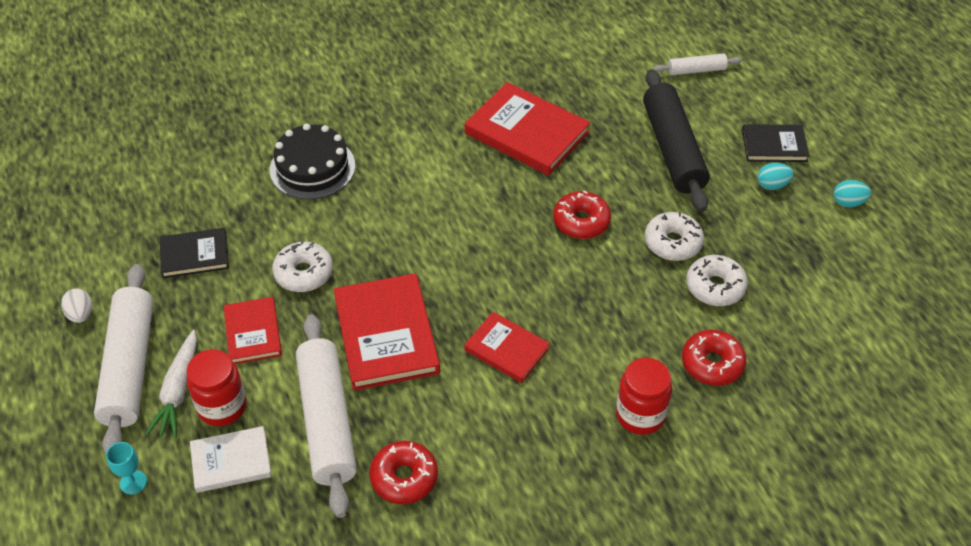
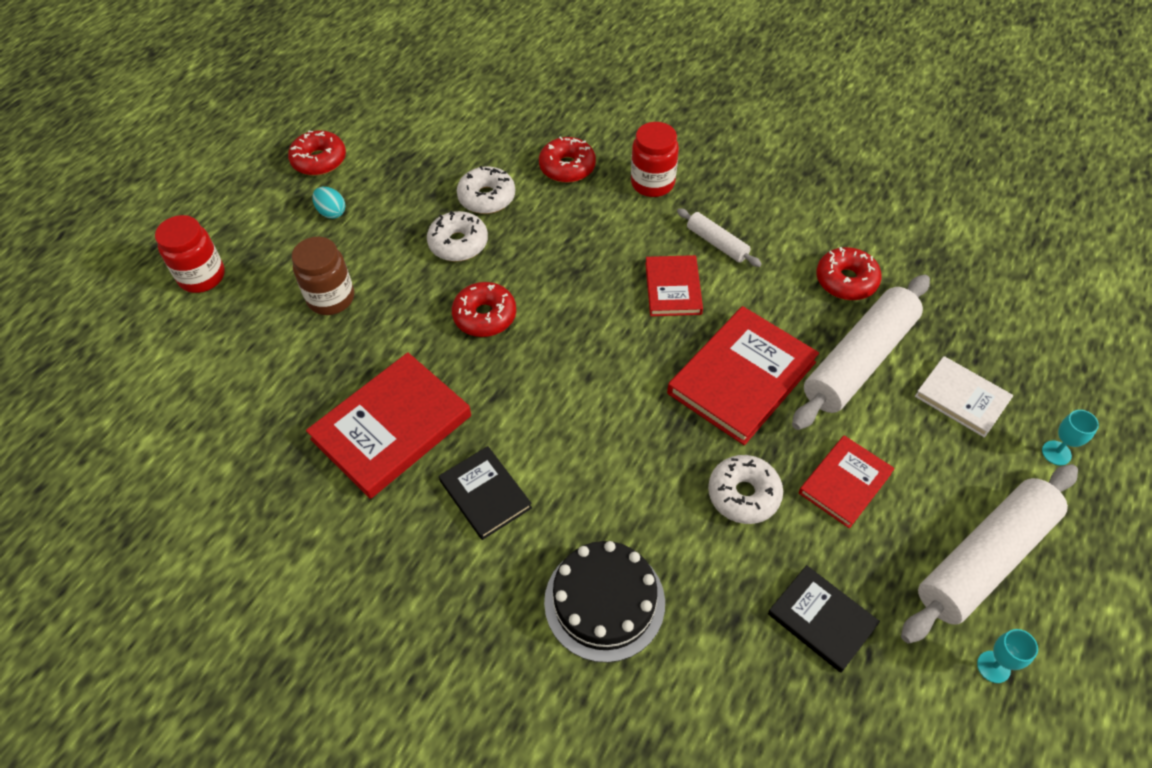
camera: 125 degrees left, 5 degrees up
white egg [61,289,92,323] -> turquoise goblet [977,629,1038,683]
white carrot [145,330,197,438] -> none
red jar [187,349,247,426] -> red jar moved to [155,215,225,293]
red book [465,82,590,176] -> red book turned 45 degrees clockwise [306,352,471,499]
black rolling pin [643,69,710,212] -> brown jar [292,237,354,315]
white rolling pin [653,53,742,75] -> white rolling pin moved to [677,208,762,267]
black book [742,124,809,162] -> black book moved to [439,446,532,540]
turquoise egg [833,180,871,207] -> red donut [288,130,346,176]

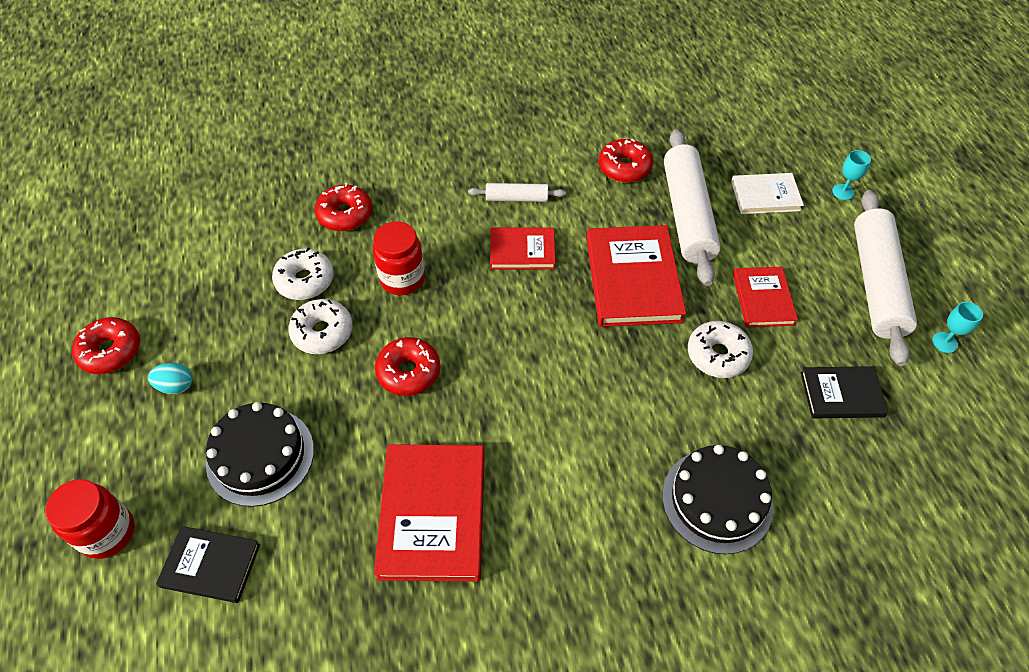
camera: 45 degrees left, 0 degrees up
brown jar [292,237,354,315] -> black cake [206,402,314,507]
black book [439,446,532,540] -> black book moved to [156,526,260,603]
red jar [631,122,679,197] -> red jar moved to [373,221,425,295]
red book [645,255,703,316] -> red book turned 45 degrees counterclockwise [490,227,556,270]

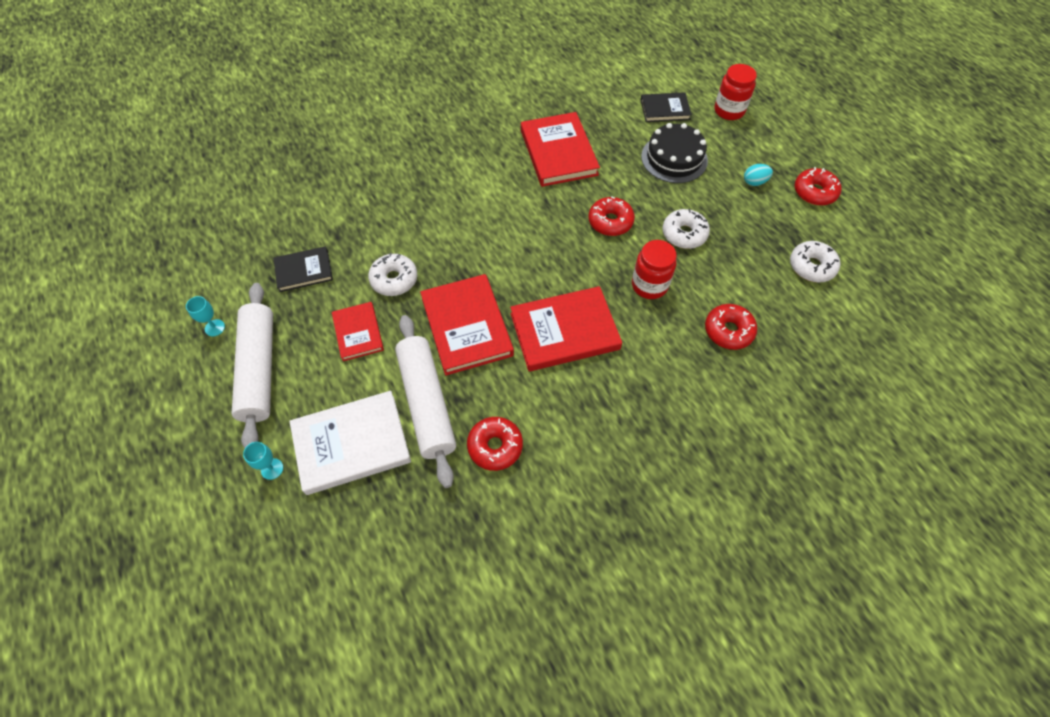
camera: 165 degrees right, 5 degrees up
white donut [272,248,334,300] -> white donut moved to [790,241,840,282]
white rolling pin [468,183,566,202] -> none
red book [490,227,556,270] -> red book [510,286,622,371], size x1.71
black cake [662,445,773,554] -> none
white book [731,173,804,214] -> white book [289,391,411,495], size x1.71

